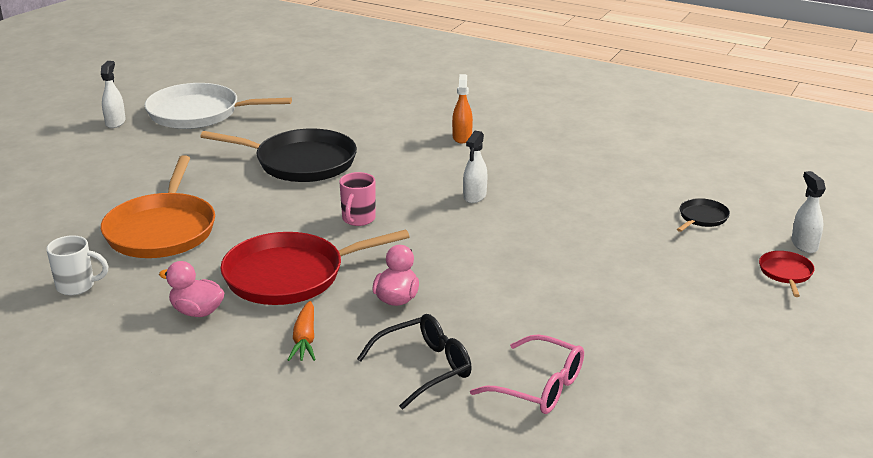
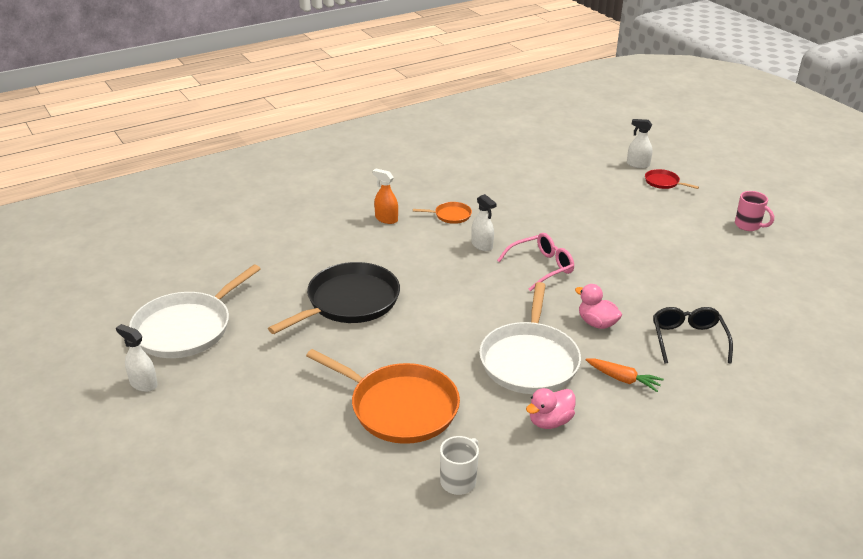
camera: 60 degrees left, 5 degrees up
red pan [221,229,410,305] -> white pan [479,282,581,394]
pink mug [339,172,376,226] -> pink mug moved to [735,191,774,231]
pink glasses [470,334,584,414] -> pink glasses moved to [497,233,574,291]
black pan [677,198,730,232] -> none
none -> orange pan [413,202,472,224]

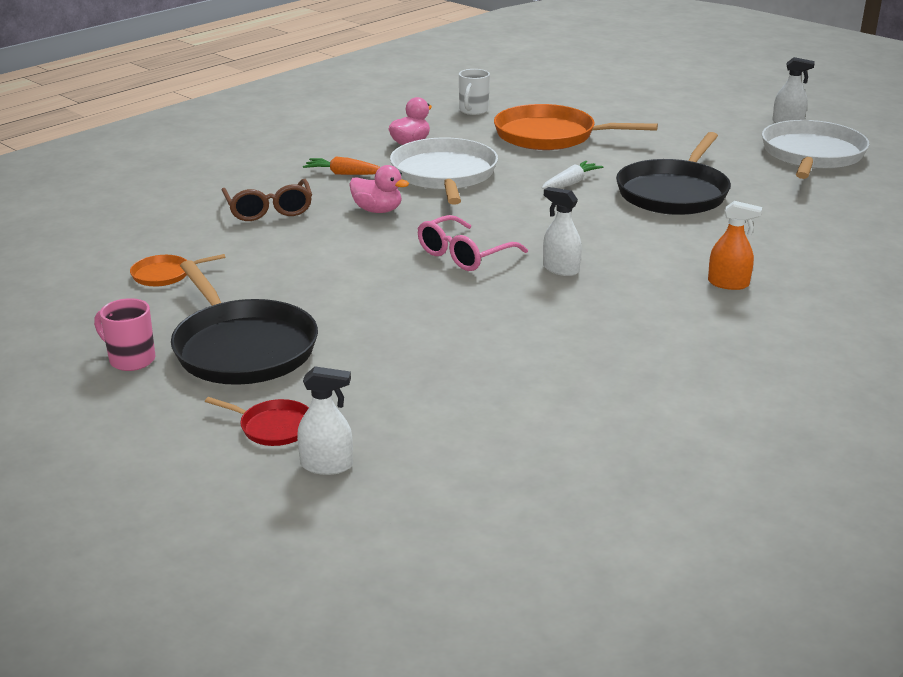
camera: 165 degrees right, 5 degrees down
orange pan [413,202,472,224] -> orange pan moved to [130,254,225,286]
black glasses [653,307,733,364] -> brown glasses [222,179,312,221]
none -> black pan [171,260,318,385]
none -> white carrot [542,161,604,189]

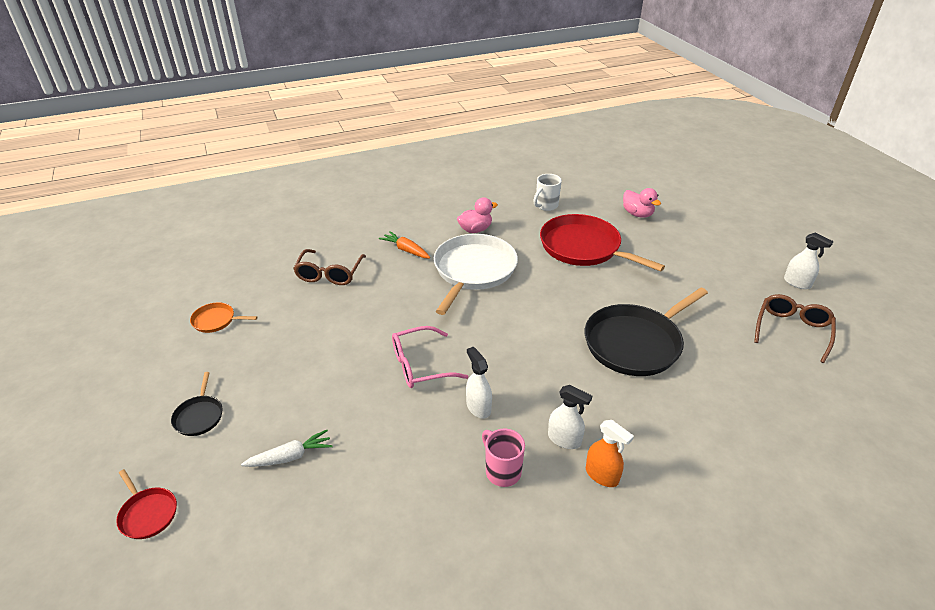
camera: 25 degrees right, 10 degrees up
pink mug [94,298,155,371] -> pink mug moved to [482,429,525,487]
black pan [171,260,318,385] -> black pan [171,372,223,436], size x0.45
white spray bottle [297,366,353,475] -> white spray bottle moved to [548,385,592,449]
pink duck [349,165,409,213] -> pink duck moved to [623,188,661,217]
orange pan [494,104,658,150] -> red pan [540,214,665,272]
white carrot [542,161,604,189] -> white carrot moved to [241,430,333,467]
white pan [762,120,870,179] -> brown glasses [754,294,836,363]

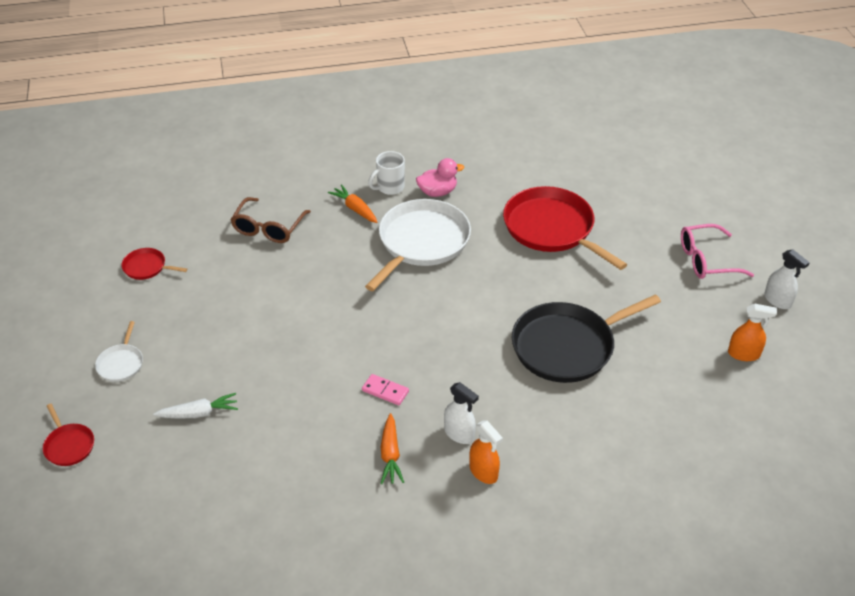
camera: 10 degrees right, 5 degrees up
black pan [171,372,223,436] -> white pan [95,321,143,382]
orange pan [190,302,257,333] -> red pan [121,248,187,280]
pink glasses [392,326,469,388] -> pink glasses moved to [681,224,754,279]
white spray bottle [466,347,492,418] -> pink domino [362,374,409,405]
pink mug [482,429,525,487] -> orange carrot [381,413,404,484]
white mug [533,174,562,211] -> white mug moved to [368,151,405,195]
pink duck [623,188,661,217] -> none
brown glasses [754,294,836,363] -> orange spray bottle [728,303,777,361]

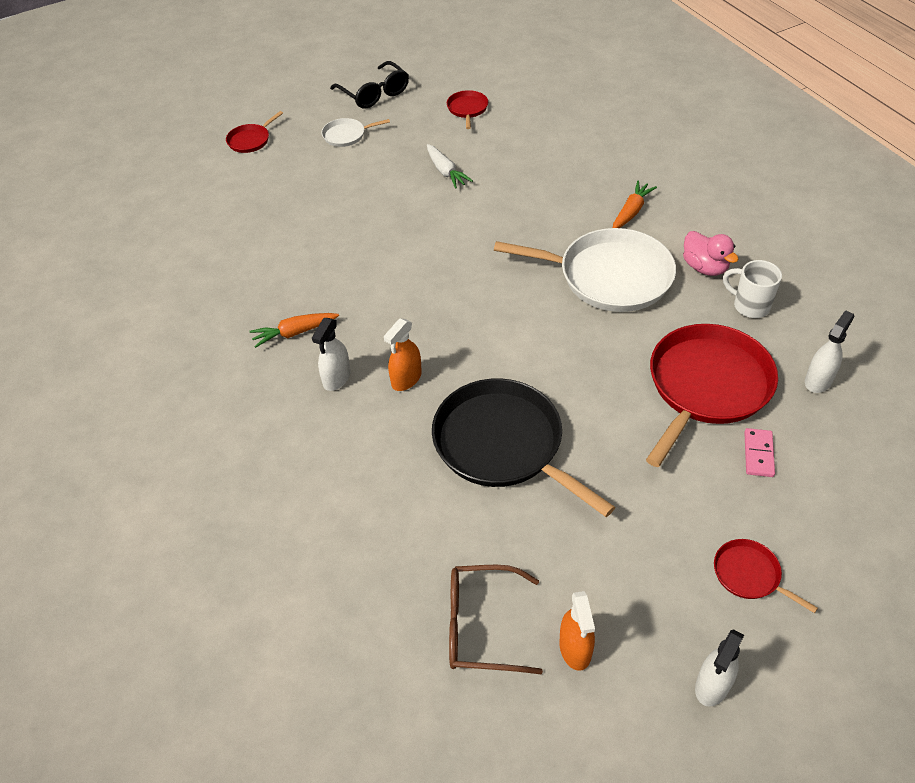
camera: 75 degrees right, 5 degrees up
white carrot [153,393,238,419] -> white carrot moved to [427,144,473,189]
brown glasses [230,197,311,243] -> brown glasses moved to [449,565,543,674]
pink domino [362,374,409,405] -> pink domino moved to [744,428,775,477]
white mug [368,151,405,195] -> white mug moved to [723,260,782,318]
orange spray bottle [469,420,503,484] -> orange spray bottle moved to [384,318,422,391]
pink glasses [681,224,754,279] -> red pan [714,539,818,613]
none -> black glasses [330,61,409,108]
none -> white spray bottle [805,310,854,393]

